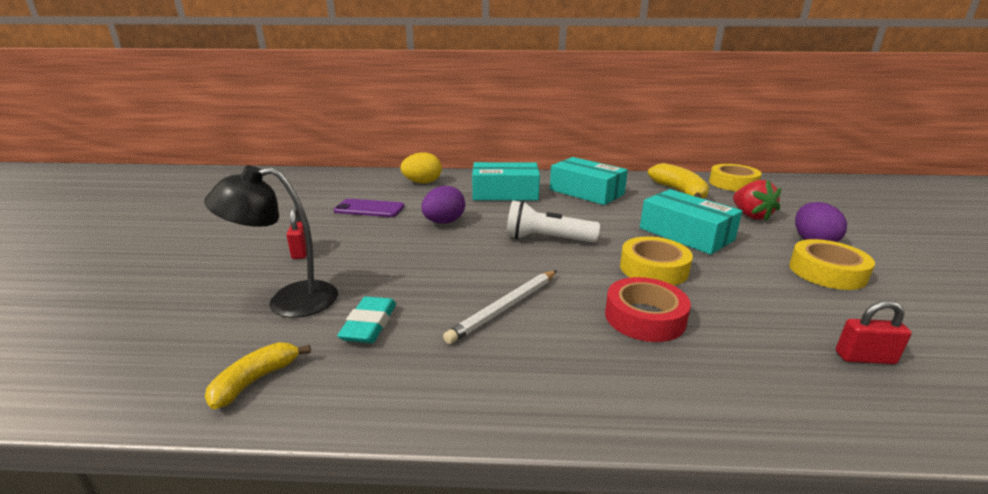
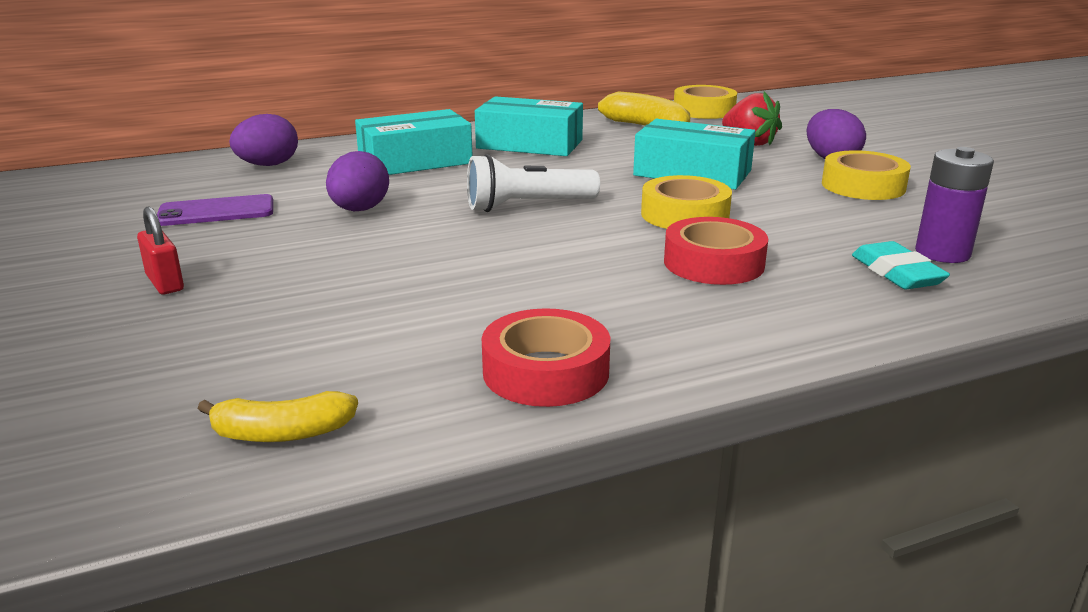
camera: 25 degrees left, 0 degrees up
black lamp [204,165,338,318] -> none
yellow banana [205,342,311,409] -> yellow banana turned 105 degrees counterclockwise [198,391,358,442]
turquoise eraser [337,296,396,343] -> turquoise eraser moved to [852,241,950,289]
yellow egg [401,152,442,183] -> purple egg [229,114,298,166]
white pencil [443,270,557,344] -> none
red padlock [836,300,912,364] -> purple battery [915,147,994,263]
none -> red tape [482,308,610,407]

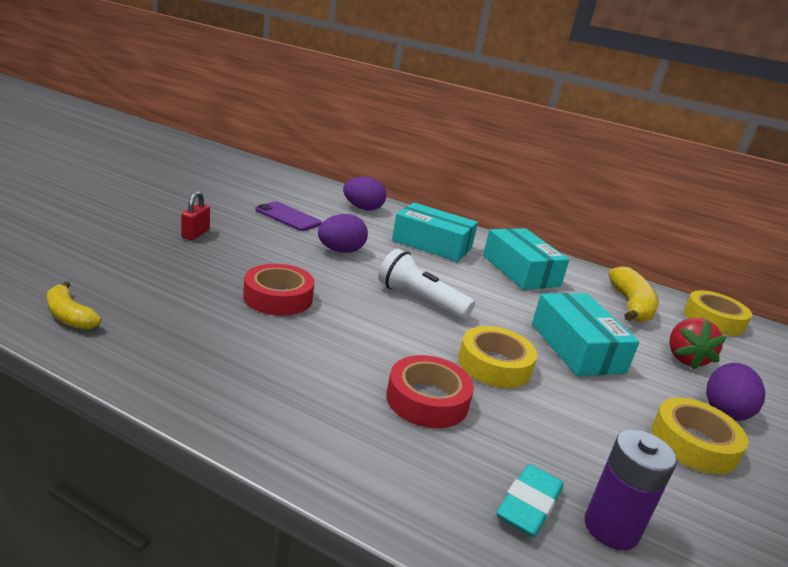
camera: 45 degrees right, 0 degrees up
red tape [482,308,610,407] -> red tape moved to [243,264,315,316]

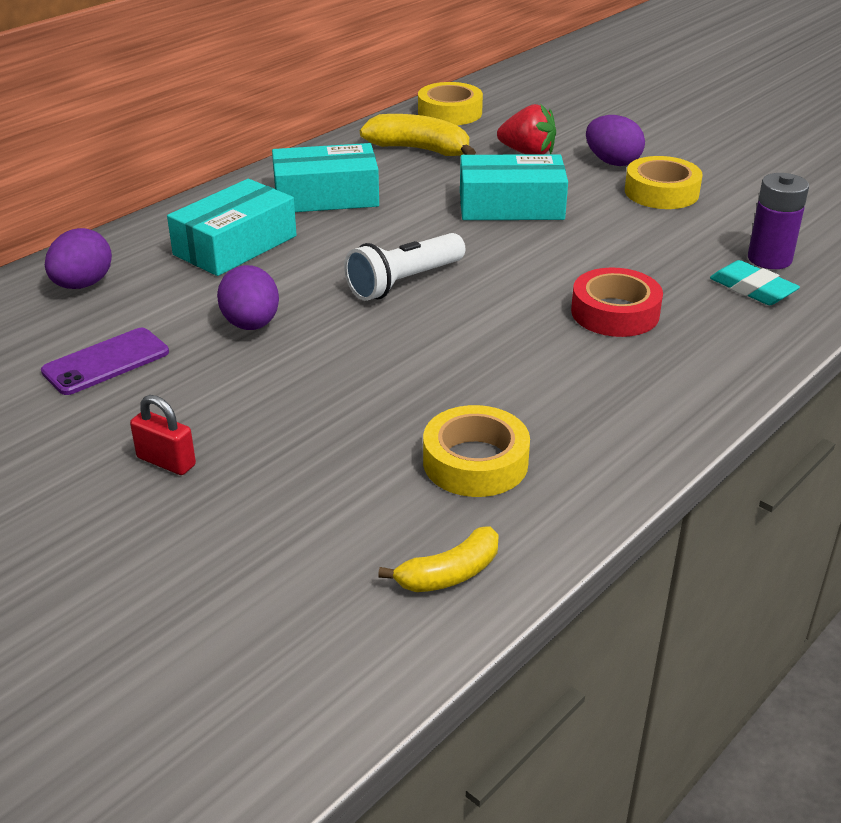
camera: 70 degrees left, 10 degrees up
red tape [243,264,315,316] -> none
yellow tape [458,326,537,388] -> yellow tape moved to [423,405,530,497]

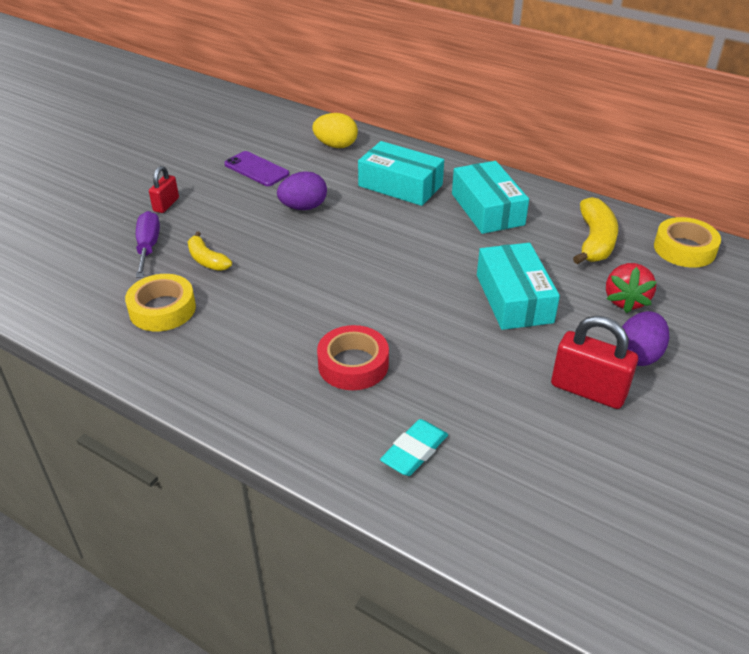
camera: 80 degrees right, 5 degrees up
purple egg [45,228,112,289] -> yellow egg [312,113,358,148]
white flashlight [344,233,465,301] -> none
yellow banana [378,526,499,592] -> yellow banana moved to [188,232,232,271]
yellow tape [625,156,703,209] -> red padlock [551,316,638,409]
purple battery [748,173,809,269] -> none
none -> purple screwdriver [136,211,160,278]

